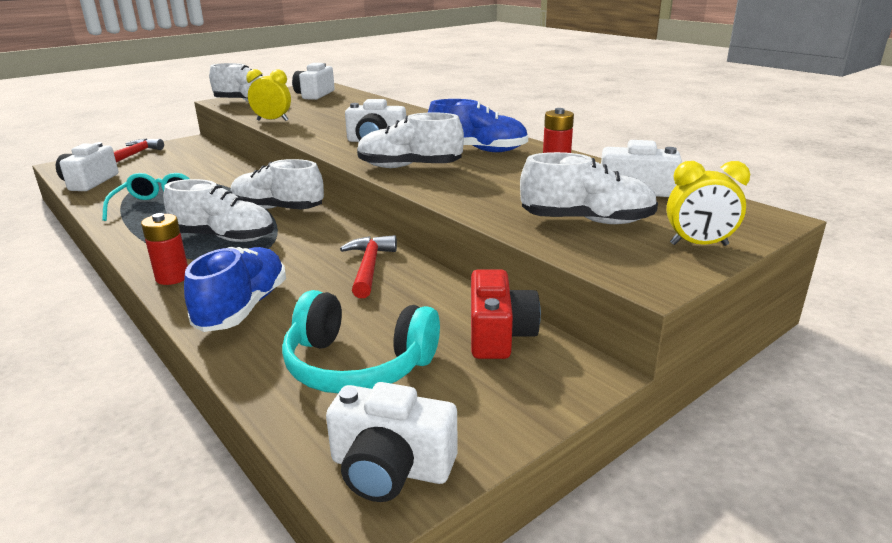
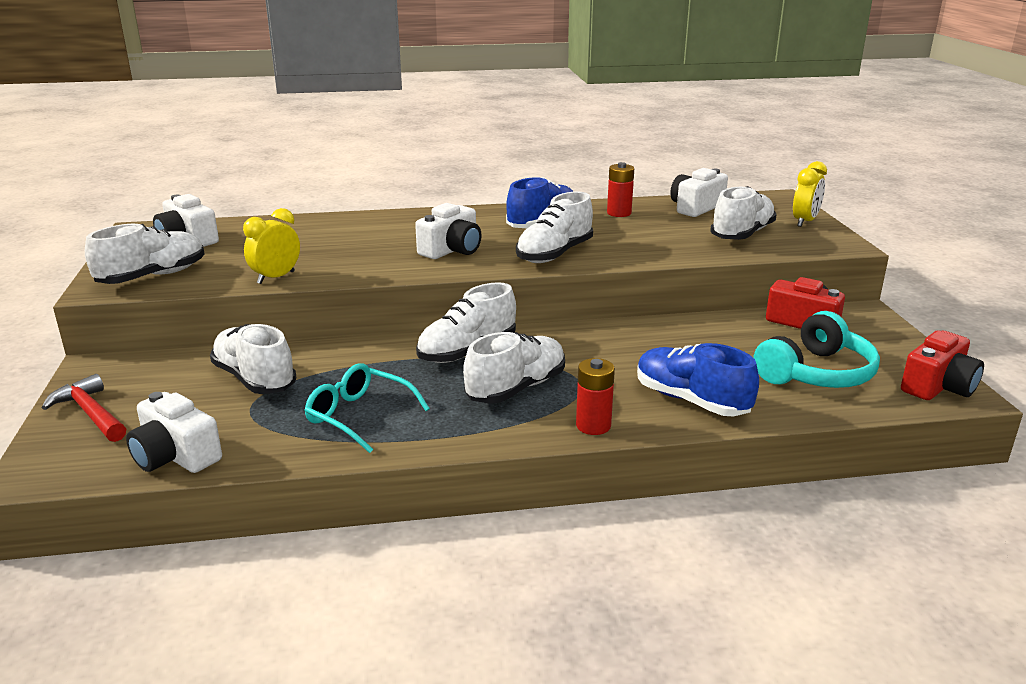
camera: 60 degrees left, 0 degrees up
white camera [326,382,458,502] -> red camera [901,330,984,400]
red hammer [340,235,397,298] -> none
none -> white shoe [210,324,296,394]

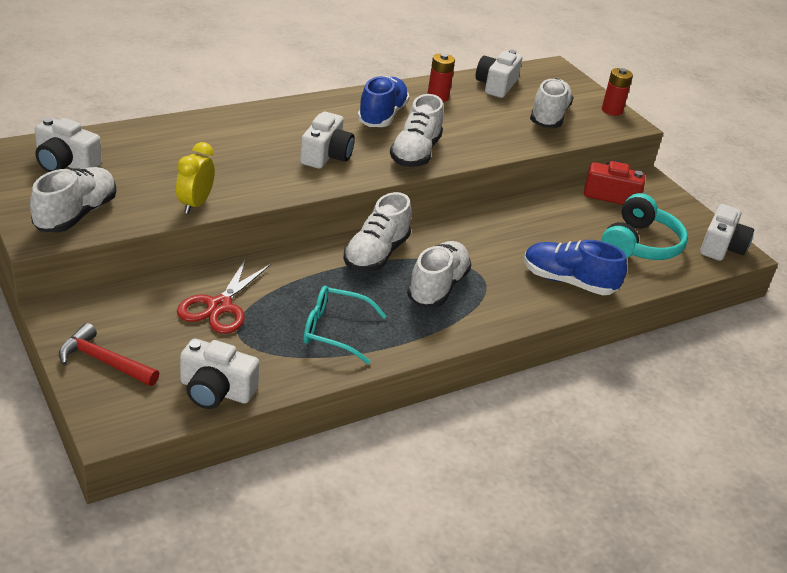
camera: 25 degrees left, 10 degrees up
white shoe [210,324,296,394] -> red scissors [177,257,271,334]
red battery [576,358,615,435] -> red battery moved to [602,68,633,116]
yellow clock [793,161,827,227] -> none
red camera [901,330,984,400] -> white camera [700,204,754,261]

